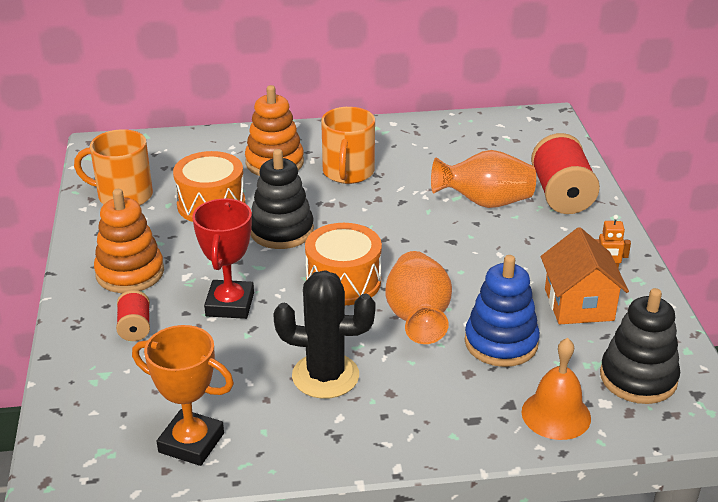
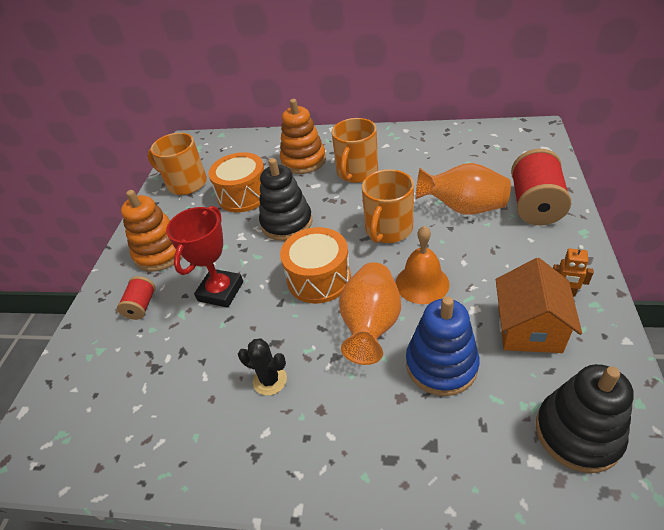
camera: 20 degrees right, 10 degrees up
orange trophy [132,325,234,466] -> none
black cactus [273,270,376,399] -> black cactus [238,339,287,396], size x0.56
orange bell [522,338,591,440] -> orange bell moved to [396,226,449,304]
none -> orange mug [362,169,414,243]

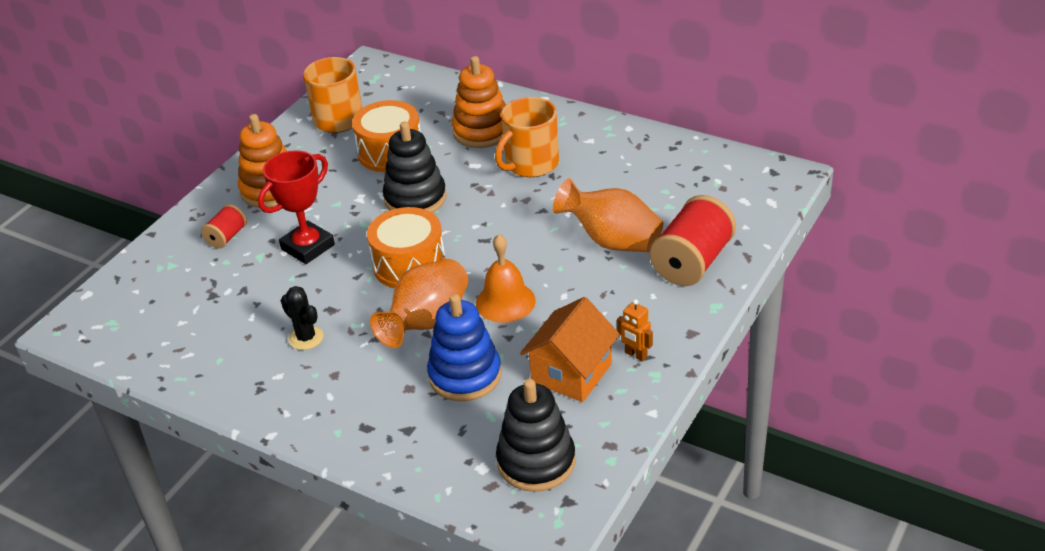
camera: 20 degrees right, 5 degrees down
orange mug [362,169,414,243] -> none

